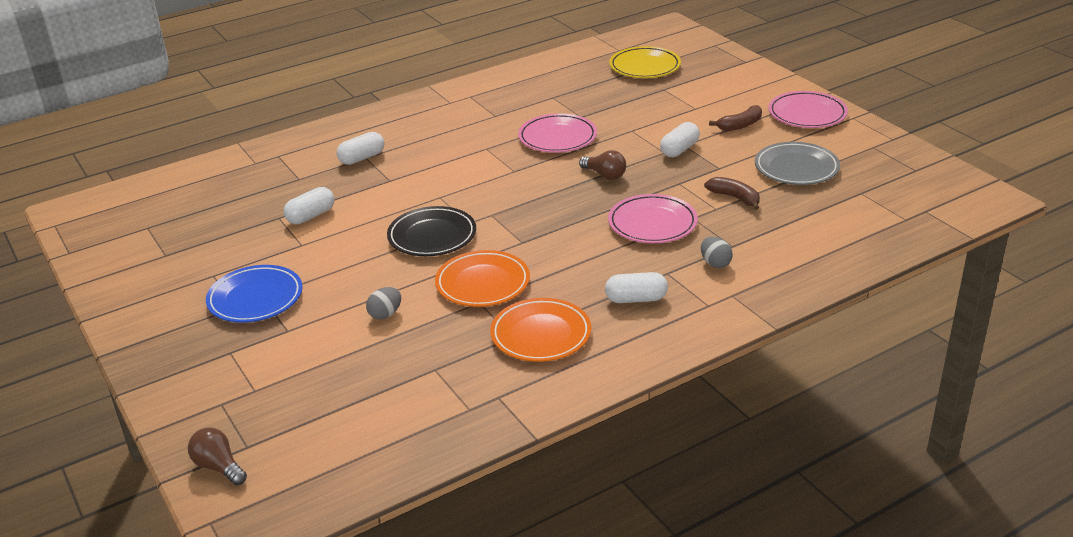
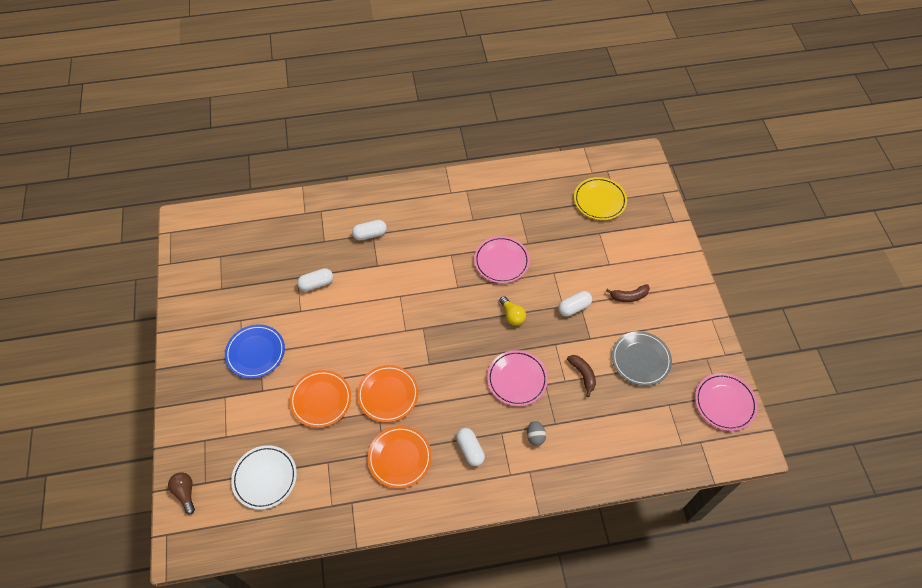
camera: 20 degrees right, 25 degrees up
grey egg [366,287,401,320] -> orange plate [289,370,351,428]
black plate [387,206,476,256] -> none
brown light bulb [579,150,626,180] -> yellow light bulb [499,296,526,326]
white capsule [605,272,668,303] -> white capsule turned 45 degrees clockwise [456,428,485,466]
pink plate [769,91,848,128] -> pink plate moved to [695,373,758,431]
none -> white plate [231,445,297,510]

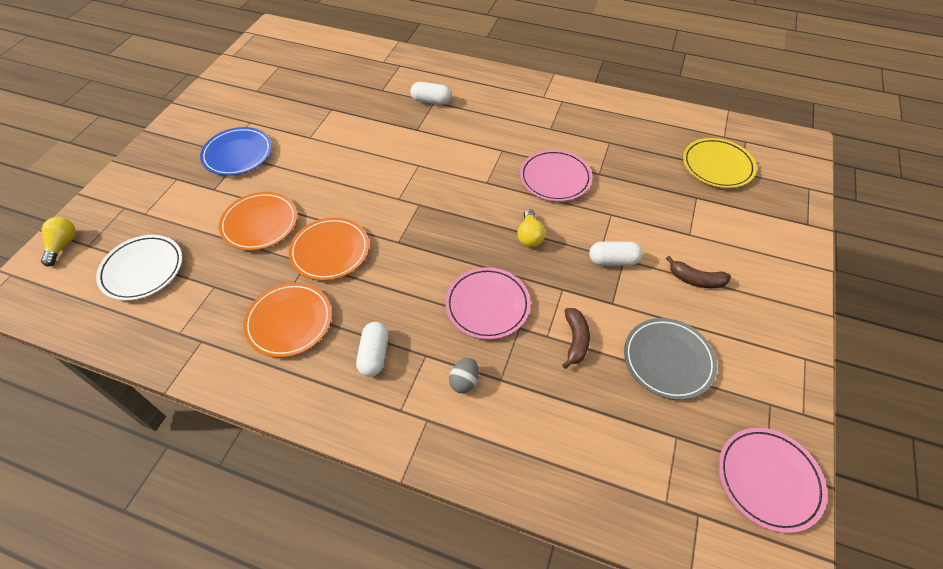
camera: 30 degrees right, 5 degrees down
brown light bulb [168,472,195,514] -> yellow light bulb [41,217,76,266]
white capsule [297,268,333,291] -> none

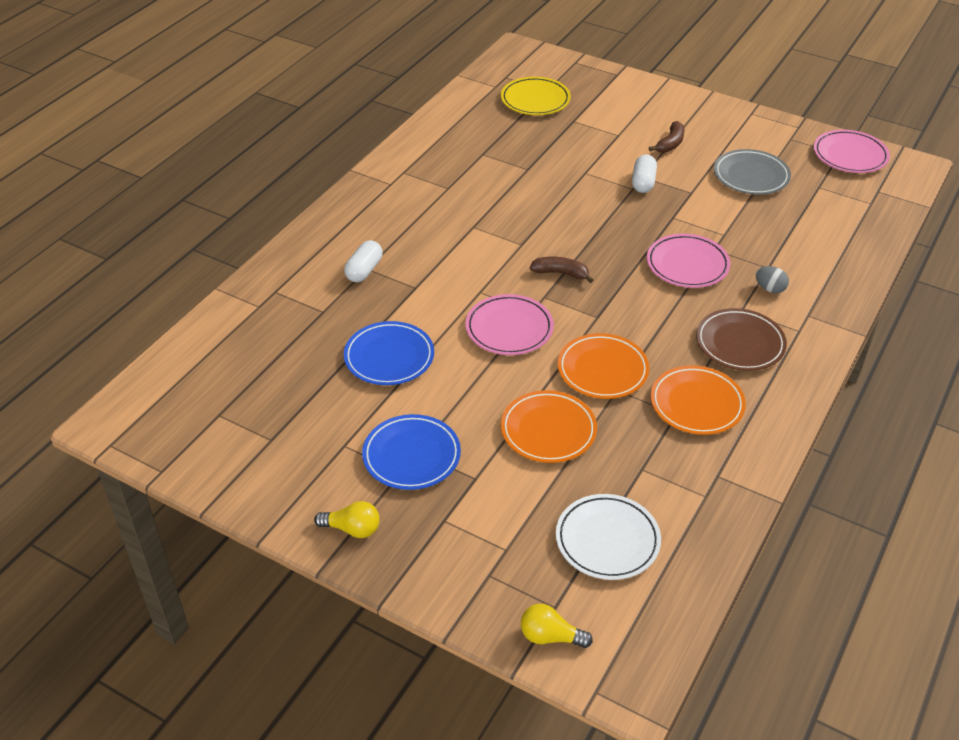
camera: 80 degrees left, 10 degrees down
white capsule [356,322,388,377] -> brown plate [696,308,787,371]
yellow light bulb [517,209,545,247] -> yellow light bulb moved to [314,501,380,538]
pink plate [520,150,593,202] -> pink plate moved to [465,294,554,355]
brown banana [562,308,590,369] -> brown banana moved to [530,257,593,283]
none -> blue plate [344,321,434,385]

